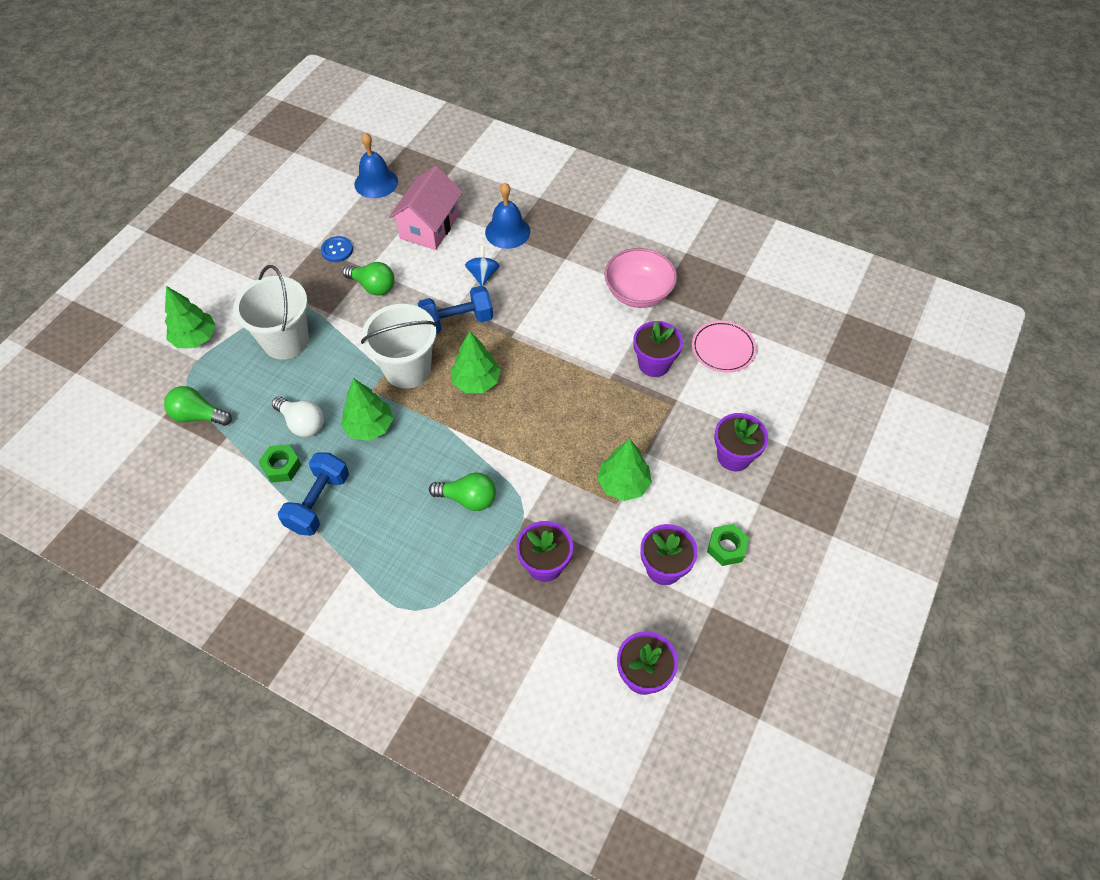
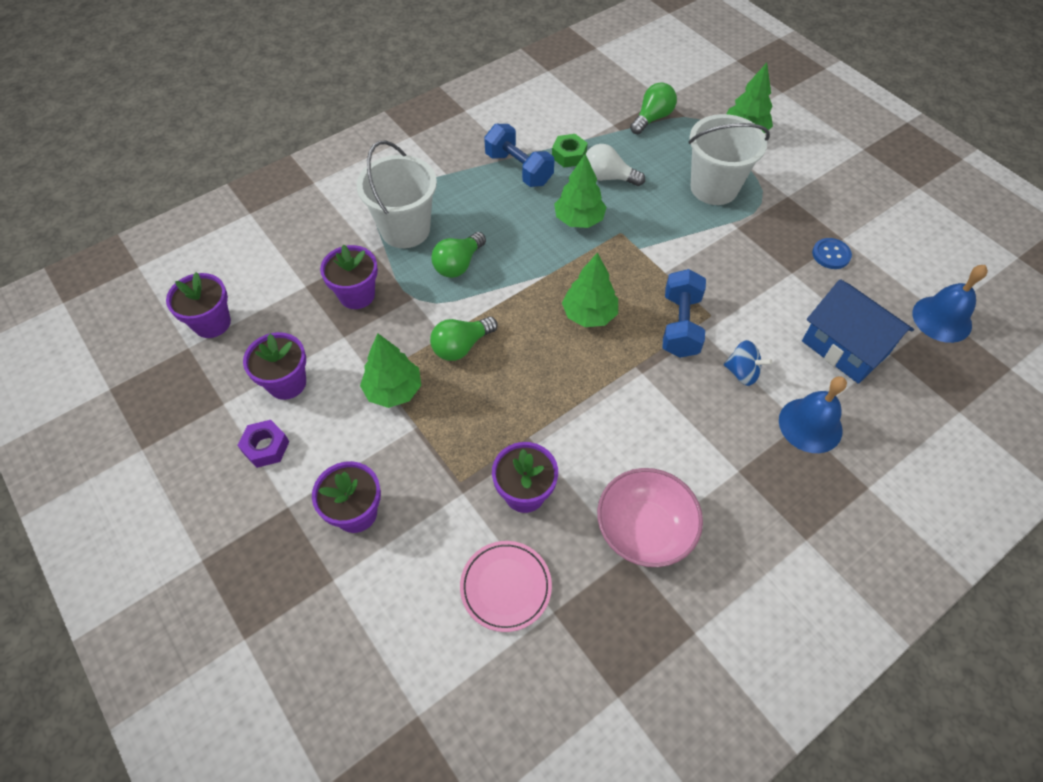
camera: 115 degrees right, 0 degrees up
white light bulb [272,396,324,437] -> white light bulb turned 45 degrees clockwise [586,144,645,186]
green light bulb [343,262,394,296] -> green light bulb moved to [430,317,498,361]
white bucket [361,304,437,389] -> white bucket moved to [357,141,437,248]
pink house [389,166,463,250] -> blue house [802,279,914,384]
green nut [707,524,749,566] -> purple nut [237,420,289,468]

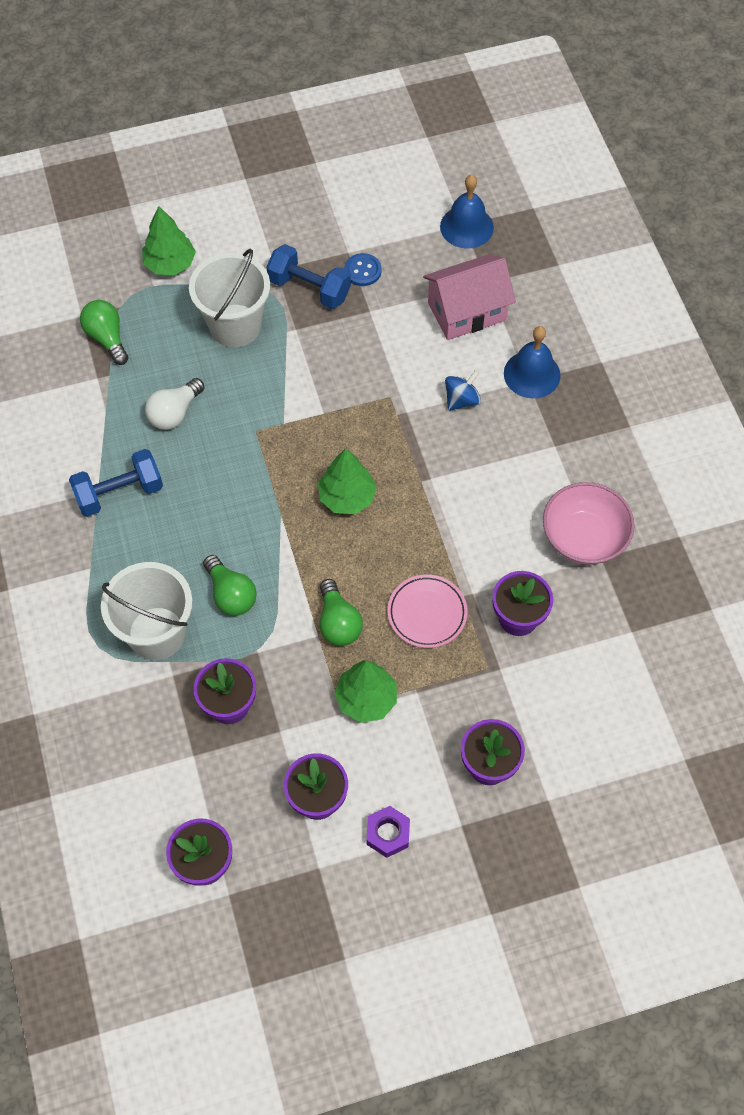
camera: 70 degrees left, 5 degrees up
pink plate [460,541,552,632] -> pink plate moved to [388,575,468,648]
green nut [552,134,588,167] -> none
green tree [554,154,606,228] -> none
blue dumbbell [662,269,706,358] -> blue dumbbell moved to [267,244,351,309]
blue house [802,279,914,384] -> pink house [423,254,516,340]

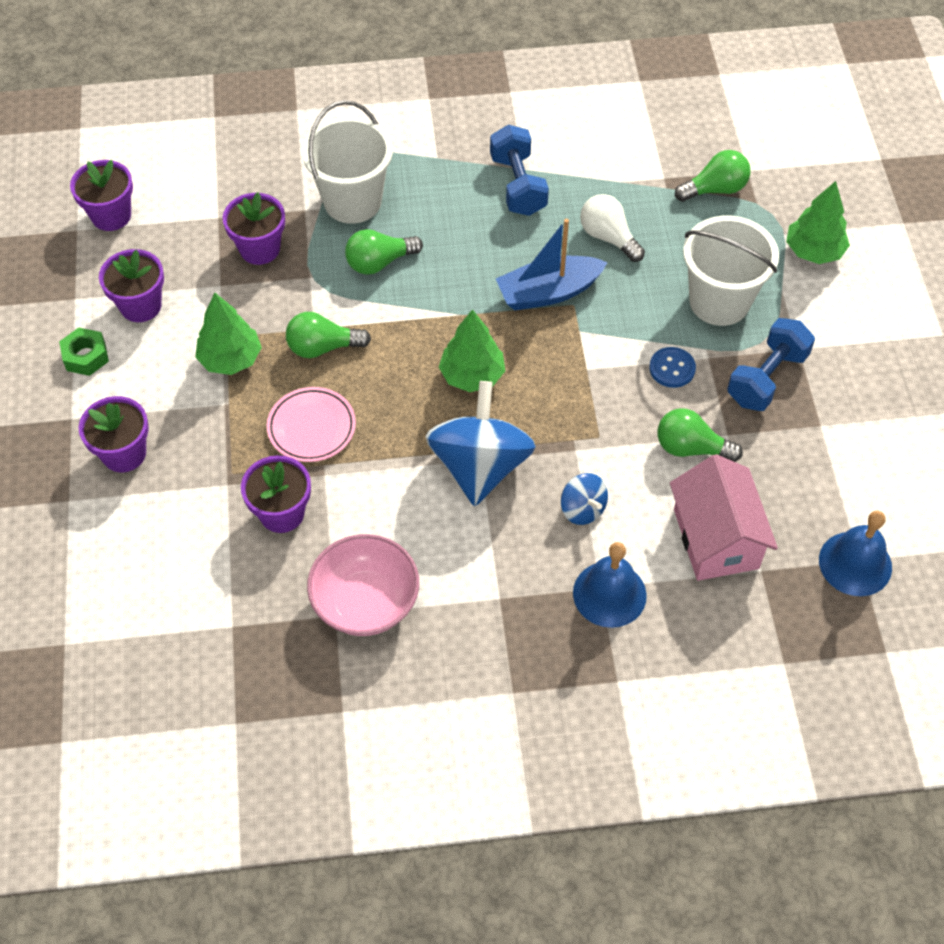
camera: 100 degrees right, 5 degrees down
blue button [344,253,381,286] -> blue button moved to [649,347,696,388]
purple nut [366,806,410,858] -> green nut [59,328,109,376]
none -> blue spinning top [426,381,536,506]
none -> blue boat [496,219,608,311]
none -> green light bulb [658,408,743,462]

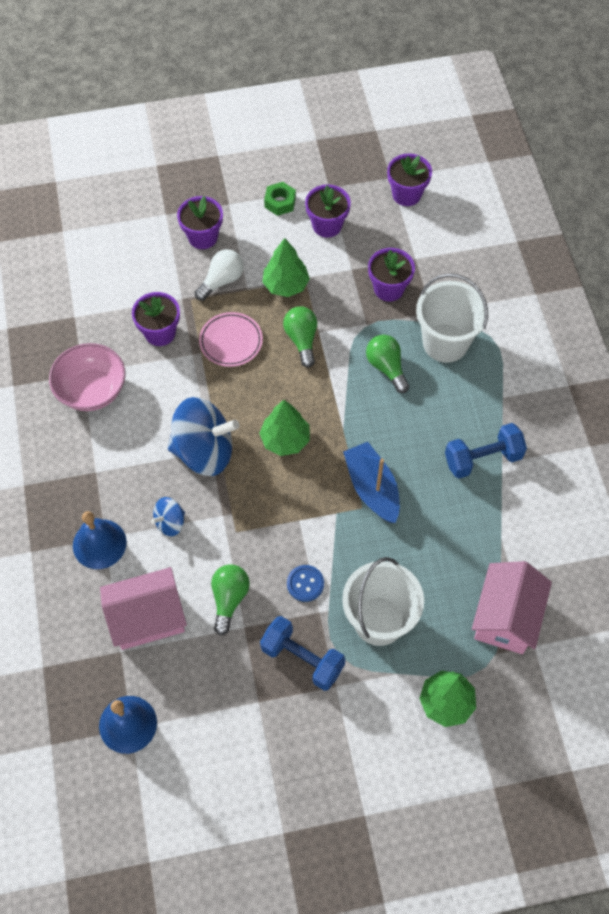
camera: 85 degrees right, 5 degrees up
white light bulb [580,194,645,262] -> white light bulb moved to [195,249,244,301]
green light bulb [675,150,751,202] -> pink house [472,561,552,654]

